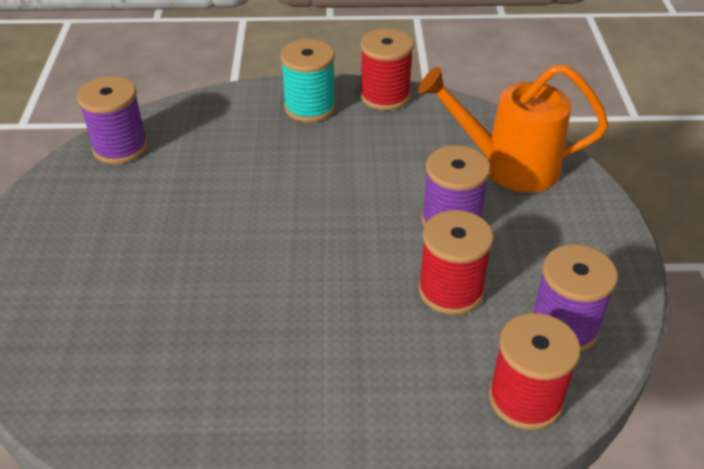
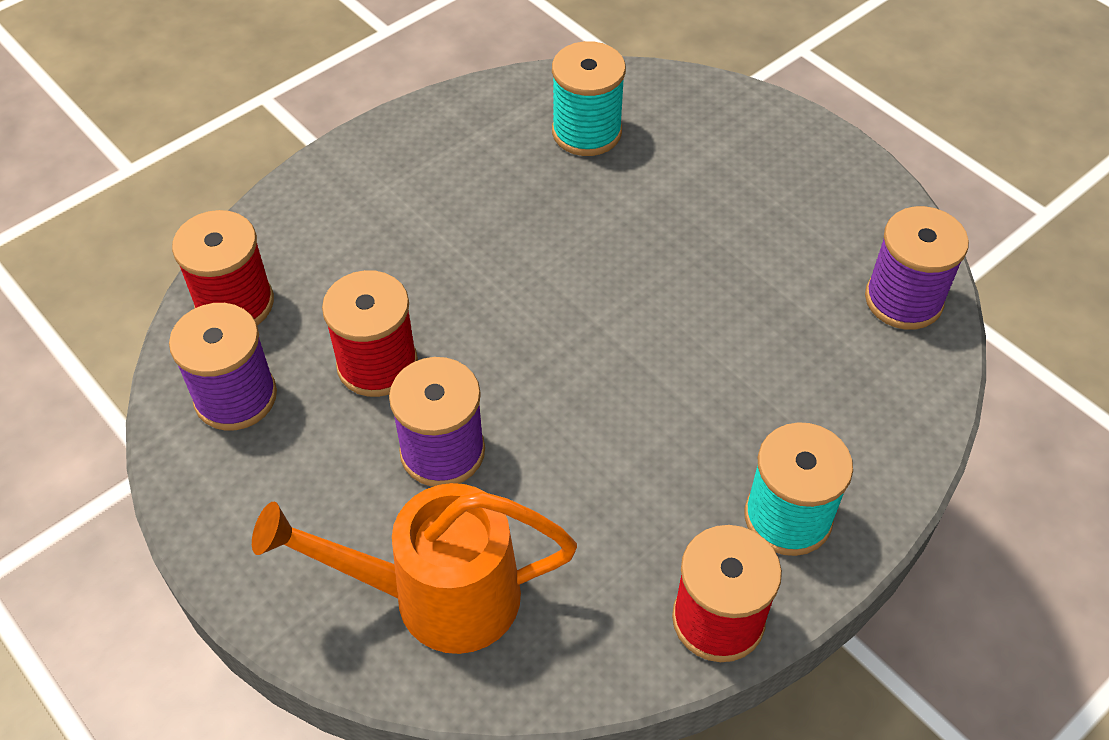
camera: 140 degrees right, 10 degrees up
orange watering can [418,64,608,192] -> orange watering can turned 150 degrees counterclockwise [252,483,577,654]
none -> turquoise spool [552,41,626,156]

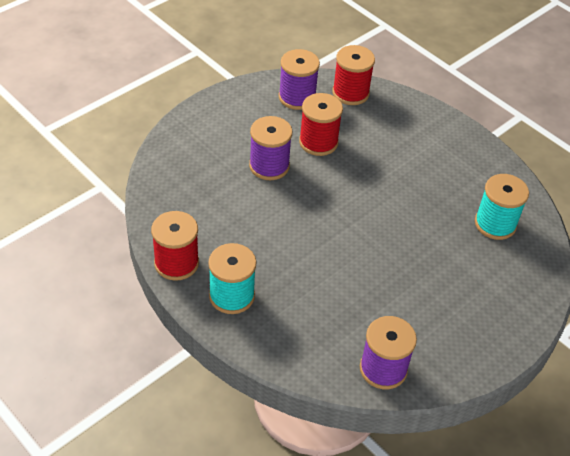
camera: 85 degrees right, 5 degrees down
orange watering can [252,483,577,654] -> none

